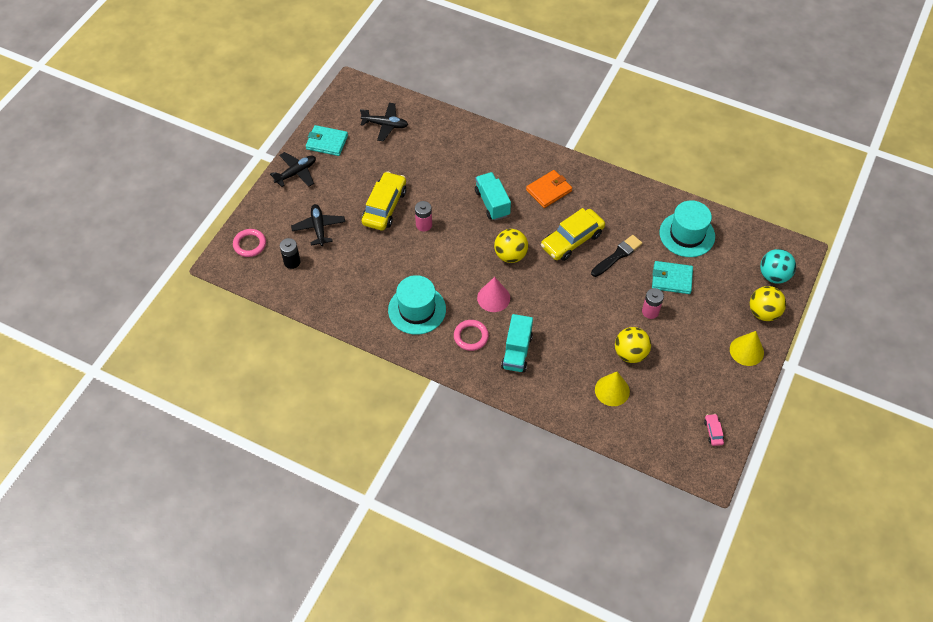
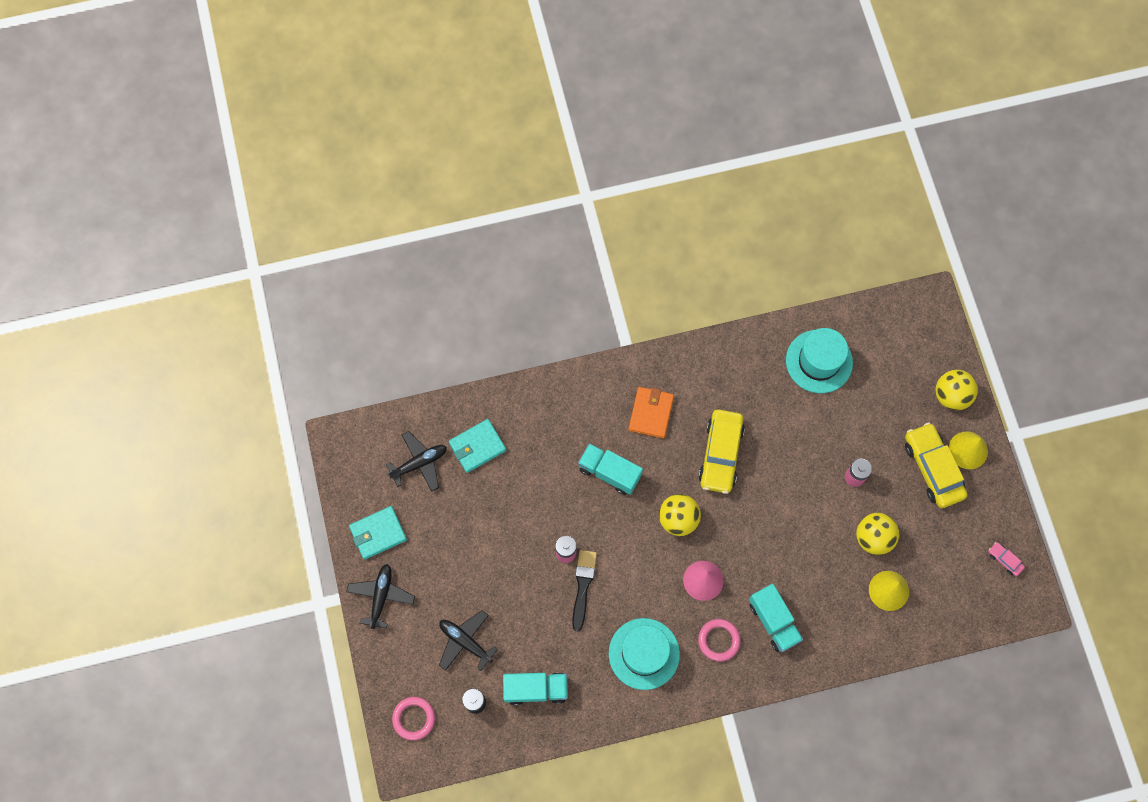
camera: 40 degrees left, 15 degrees up
yellow car [362,171,406,230] -> yellow car moved to [905,423,967,508]
black brush [591,235,642,277] -> black brush moved to [572,550,597,631]
turquoise wallet [652,261,693,294] -> turquoise wallet moved to [449,419,506,473]
turquoise ball [760,249,796,284] -> none
none -> turquoise truck [503,672,568,705]

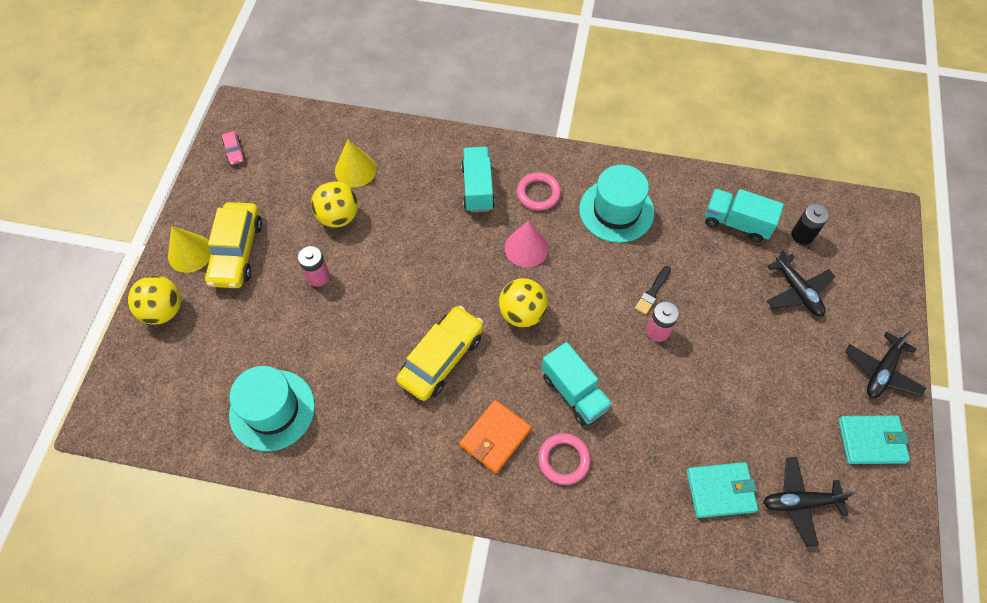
camera: 155 degrees left, 10 degrees down
pink ring [392,697,435,741] -> pink ring moved to [538,433,591,485]
black brush [572,550,597,631] -> black brush [635,266,671,315], size x0.66

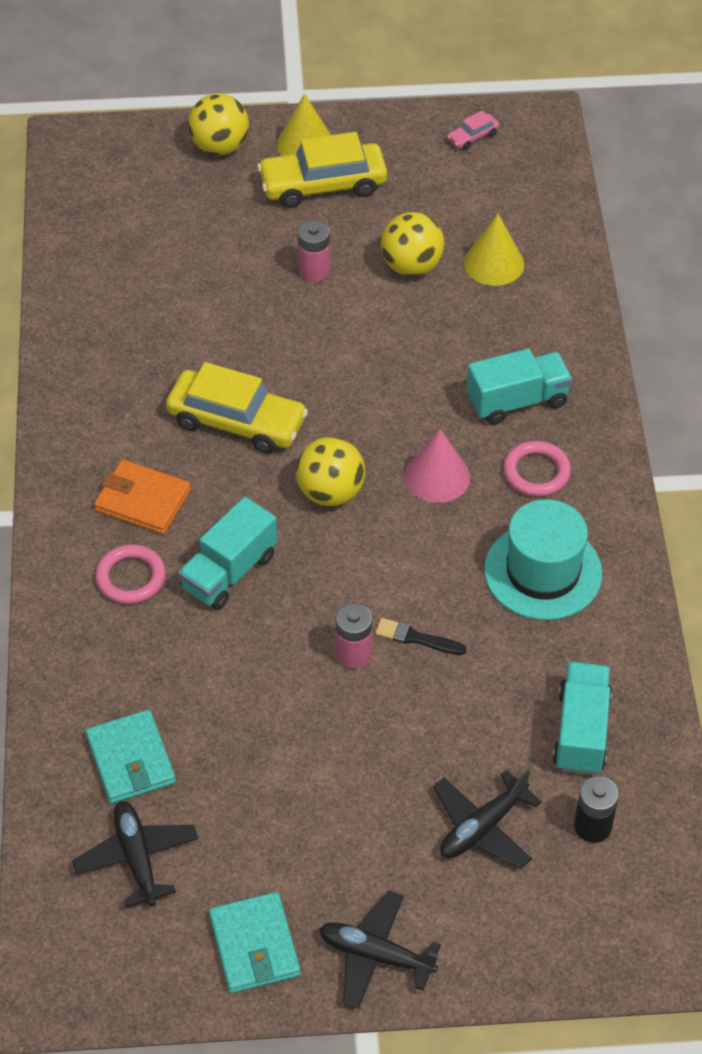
camera: 75 degrees right, 10 degrees down
turquoise hat [229,366,315,451] -> none

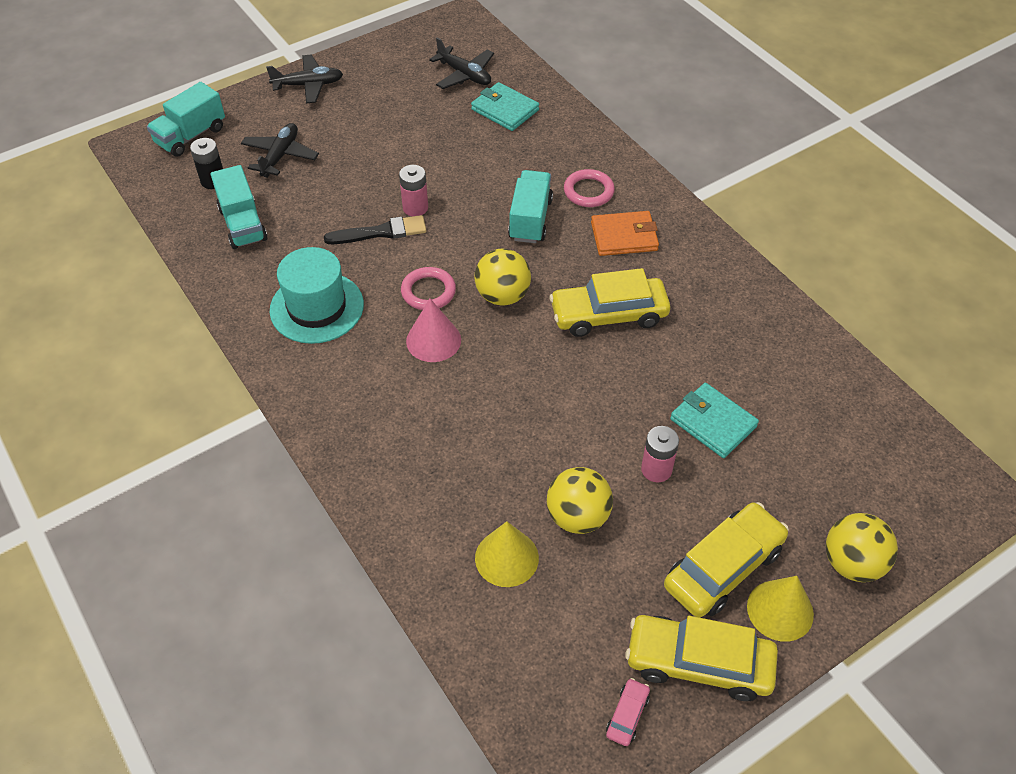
camera: 150 degrees right, 0 degrees up
turquoise wallet [209,892,301,993] -> turquoise wallet moved to [670,383,759,458]
black brush [375,618,467,655] -> black brush [324,215,426,244], size x1.51
turquoise truck [467,349,572,425] -> turquoise truck moved to [147,82,225,157]
pink ring [503,441,571,497] -> pink ring moved to [401,267,456,310]
none -> yellow car [626,615,778,701]

